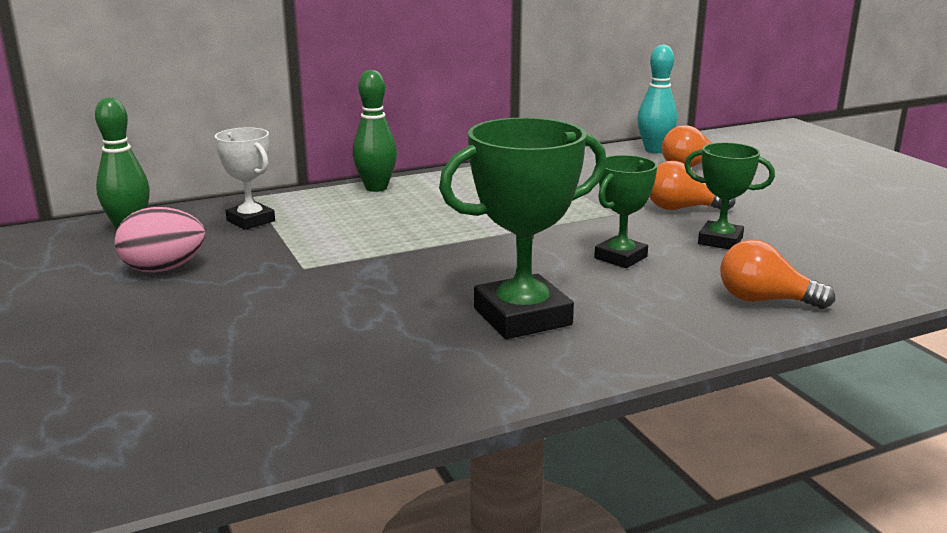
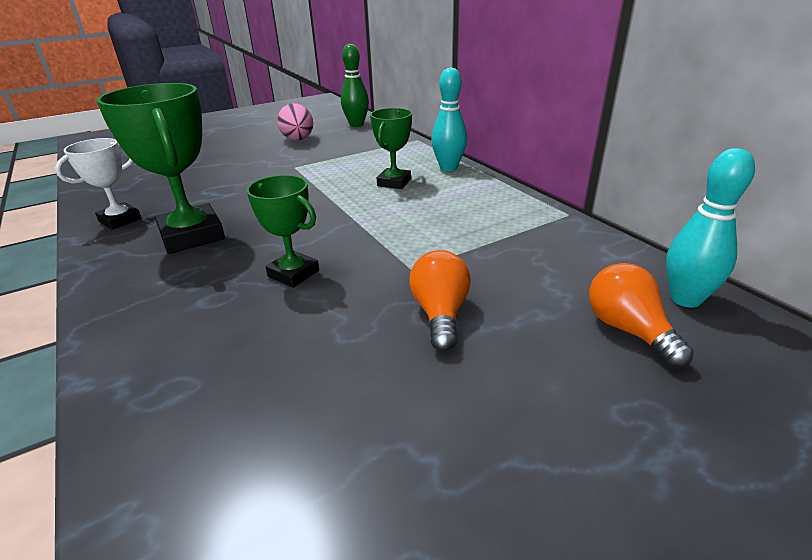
camera: 85 degrees right, 10 degrees up
white trophy [215,127,275,230] -> white trophy moved to [55,138,142,230]
green bowling pin [353,70,397,192] -> turquoise bowling pin [431,67,467,171]
green trophy [684,142,775,249] -> green trophy moved to [370,108,412,189]
orange light bulb [720,240,835,309] -> none

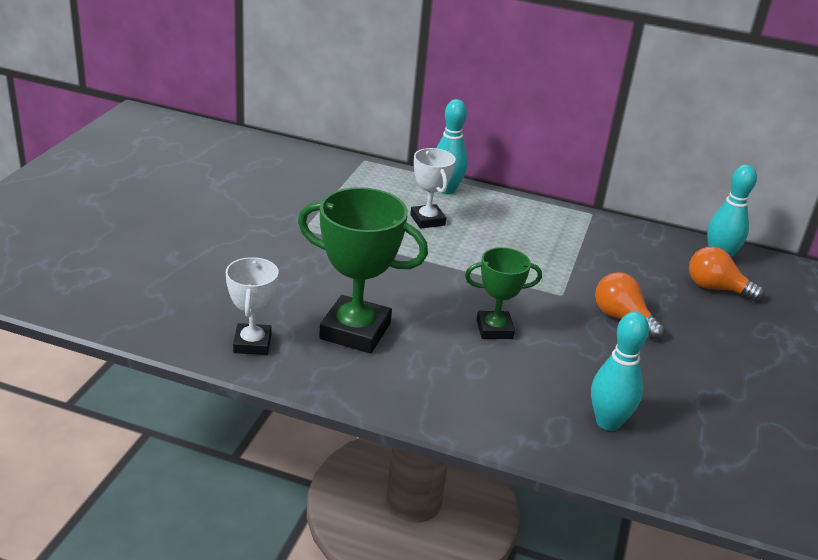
camera: 45 degrees left, 0 degrees up
pink egg [277,103,313,140] -> none
green bowling pin [341,44,369,127] -> none
green trophy [370,108,412,189] -> white trophy [410,148,456,229]
none -> turquoise bowling pin [591,312,649,431]

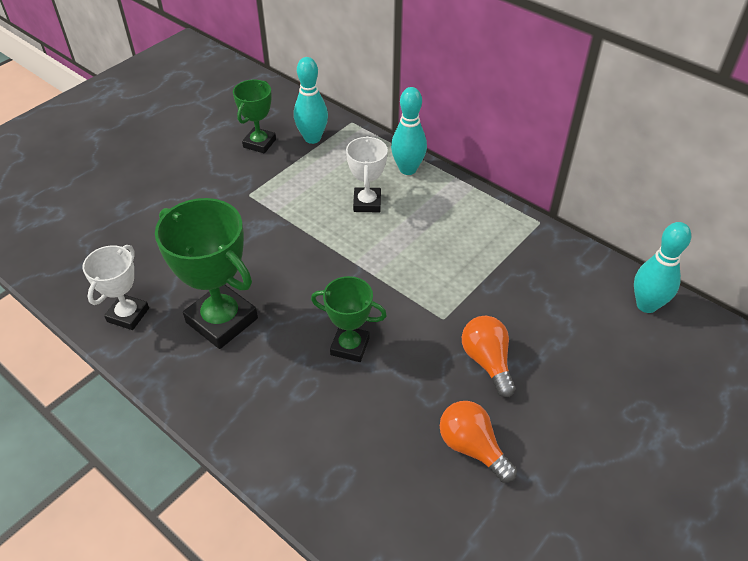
camera: 25 degrees right, 15 degrees up
turquoise bowling pin [591,312,649,431] -> turquoise bowling pin moved to [294,57,328,144]
orange light bulb [689,247,764,301] -> orange light bulb moved to [440,401,517,483]
none -> green trophy [233,80,276,154]

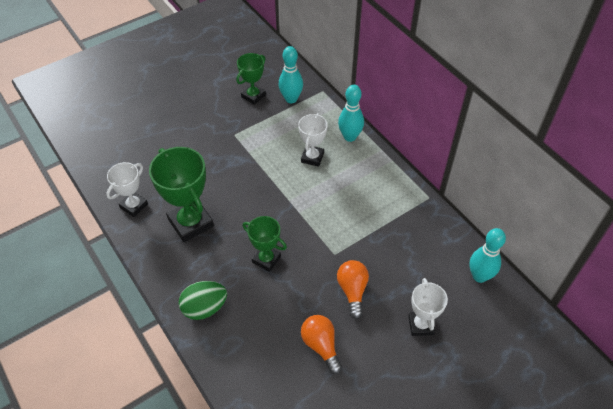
camera: 15 degrees right, 5 degrees up
none -> green egg [179,281,227,320]
none -> white trophy [408,278,448,336]

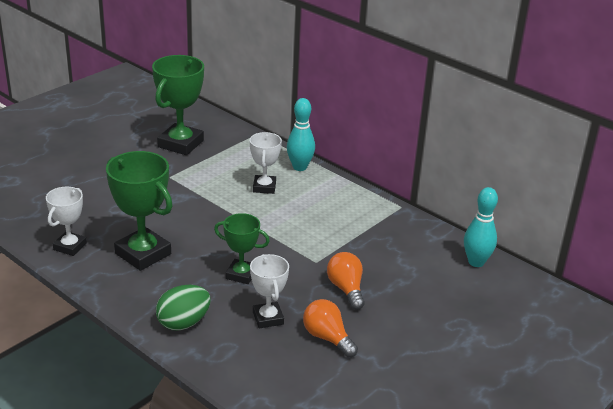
camera: 15 degrees left, 20 degrees down
green trophy [236,53,266,105] -> green trophy [152,55,204,155], size x1.68
turquoise bowling pin [279,46,303,103] -> none
white trophy [408,278,448,336] -> white trophy moved to [250,254,289,328]

